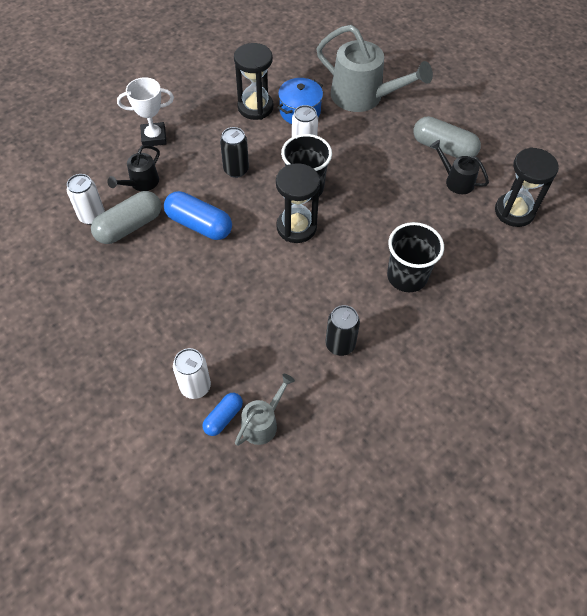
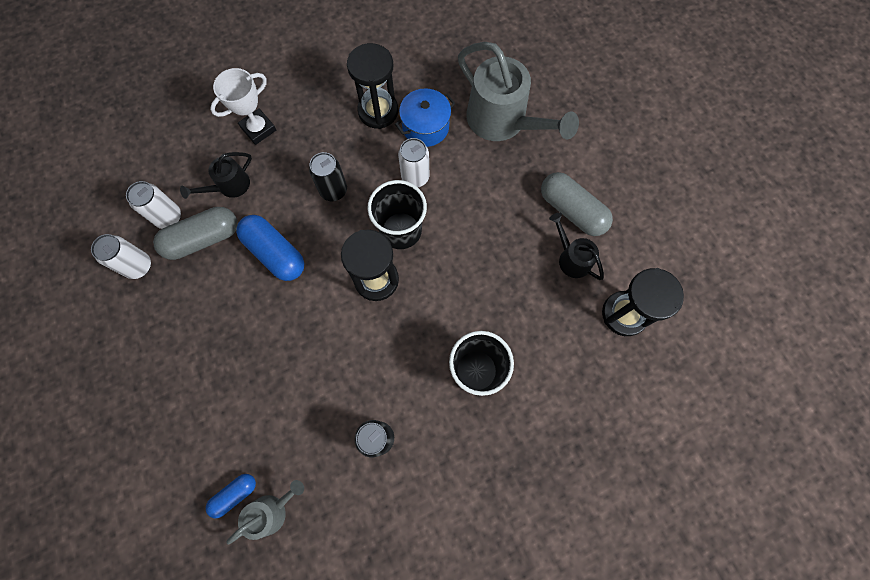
camera: 15 degrees right, 15 degrees up
white trophy [117,77,174,146] -> white trophy turned 45 degrees counterclockwise [210,68,276,145]
white can [173,348,211,399] -> white can moved to [91,234,151,279]

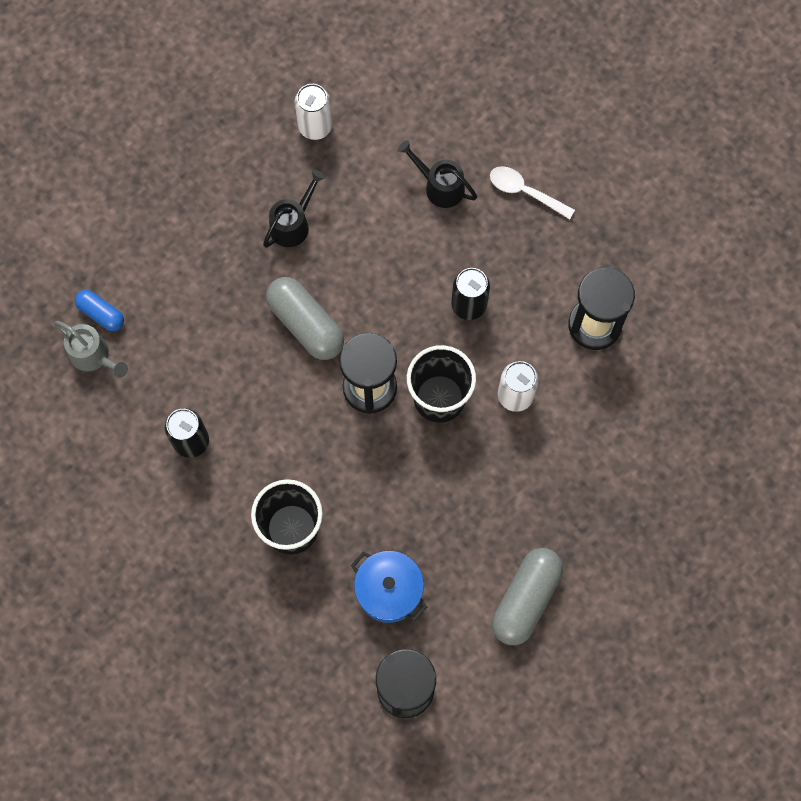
camera: 75 degrees right, 0 degrees up
white can [126,181,181,229] -> none
grey capsule [153,207,237,260] -> grey capsule moved to [266,277,344,360]
white trophy [210,68,276,145] -> white spoon [490,166,575,219]
blue capsule [236,215,304,281] -> none
blue pot [395,88,455,147] -> blue pot moved to [351,551,427,623]
grey watering can [458,42,579,141] -> none
black watering can [549,213,604,280] -> black watering can moved to [263,170,326,248]

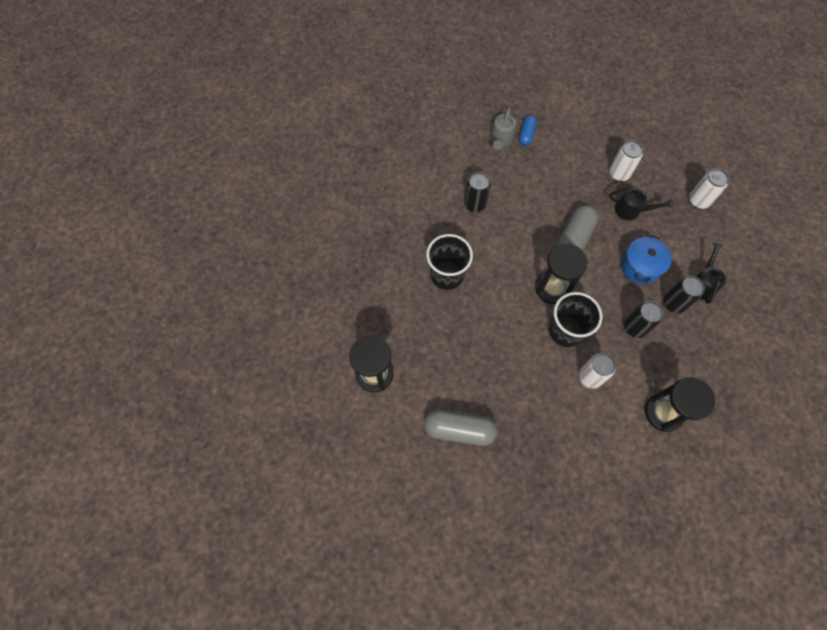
camera: 70 degrees right, 5 degrees down
blue pot [351,551,427,623] -> blue pot moved to [621,234,672,284]
white spoon [490,166,575,219] -> none
none -> white can [609,141,643,182]
none -> black can [663,276,705,314]

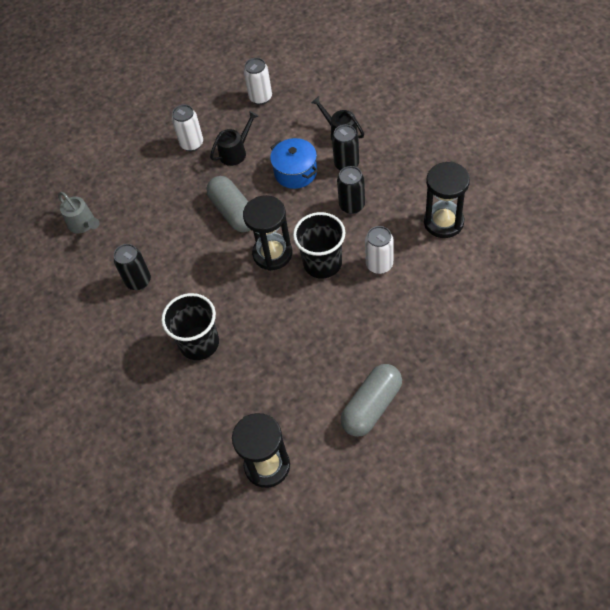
camera: 55 degrees left, 10 degrees down
blue capsule [519,115,537,146] -> none

